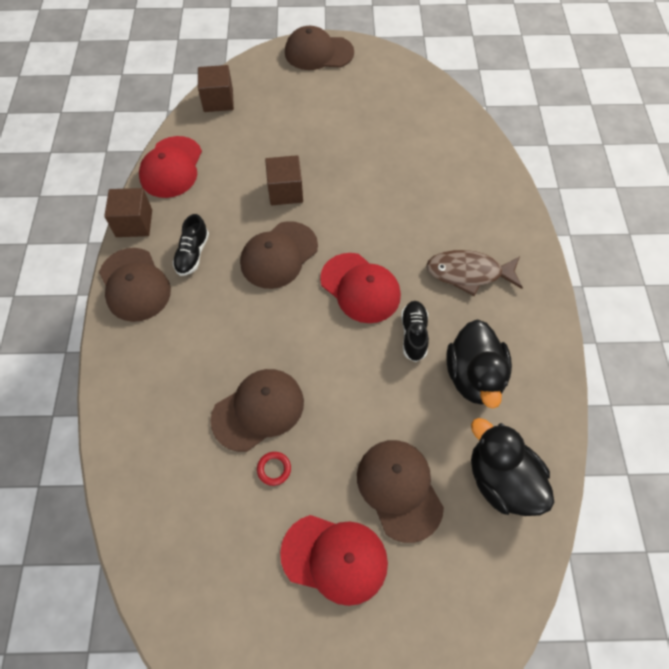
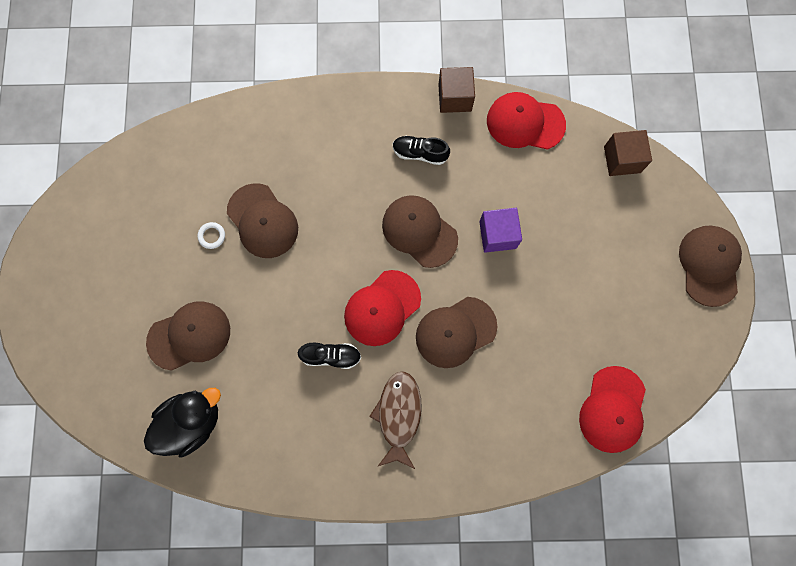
camera: 90 degrees right, 15 degrees up
brown cap [99,248,171,322] -> brown cap moved to [416,297,497,368]
red ring [257,452,291,486] -> white ring [198,222,225,249]
brown cube [265,155,303,205] -> purple cube [479,208,522,253]
red cap [280,515,388,606] -> red cap moved to [579,366,646,453]
black duck [446,320,512,409] -> none

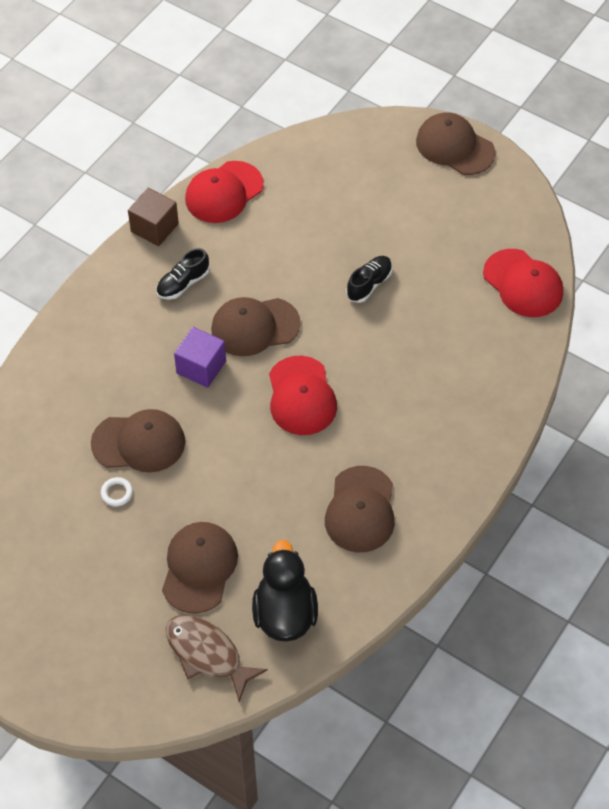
camera: 55 degrees left, 20 degrees down
black shoe [298,343,361,369] -> black shoe moved to [346,256,392,303]
brown fish [369,371,422,469] -> brown fish moved to [166,615,268,702]
brown cap [416,297,497,368] -> brown cap moved to [325,466,395,552]
purple cube [479,208,522,253] -> purple cube moved to [174,327,226,388]
brown cube [604,130,652,176] -> none

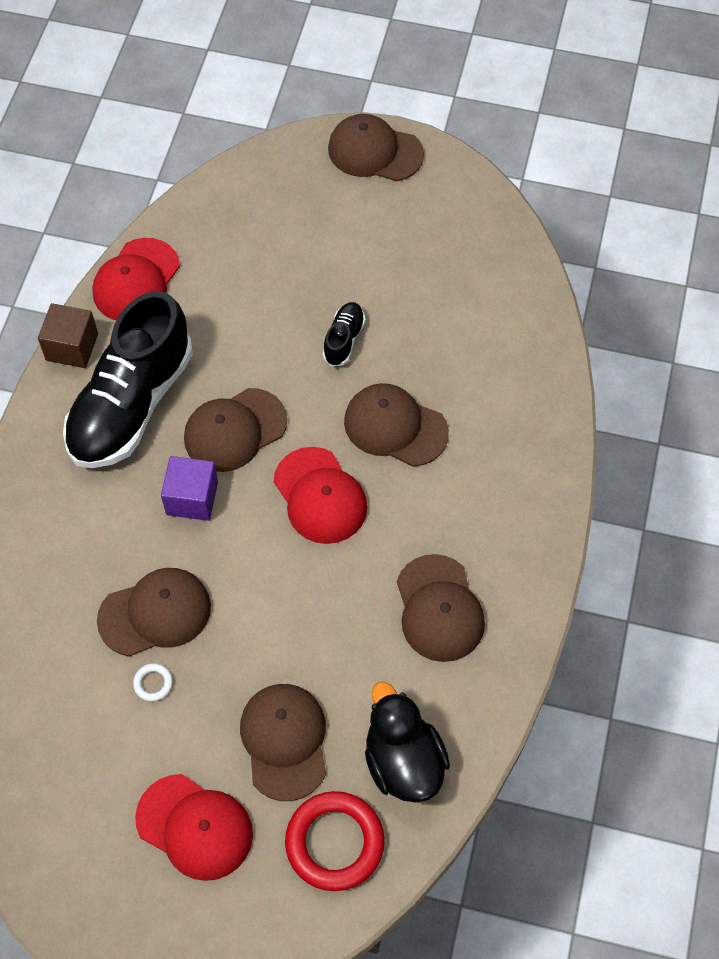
camera: 20 degrees left, 5 degrees up
black shoe [156,248,210,300] -> black shoe [63,291,193,468], size x2.39
brown fish [166,615,268,702] -> red ring [285,791,385,891]
red cap [483,249,563,317] -> red cap moved to [135,774,253,881]
none -> brown cap [344,383,449,467]

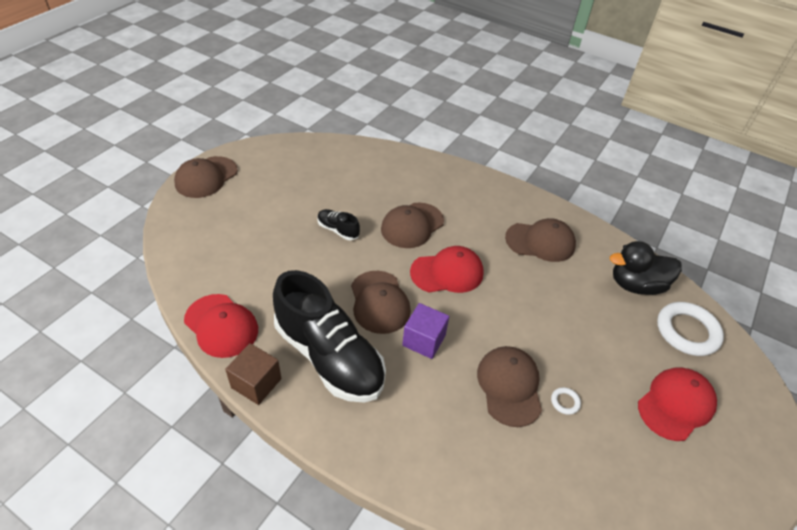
camera: 75 degrees left, 15 degrees down
brown cap [240,684,326,801] -> none
red ring [285,791,385,891] -> white ring [657,302,724,356]

